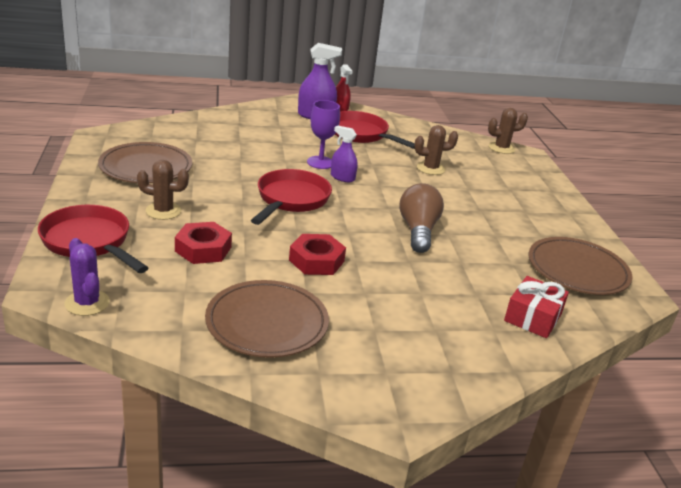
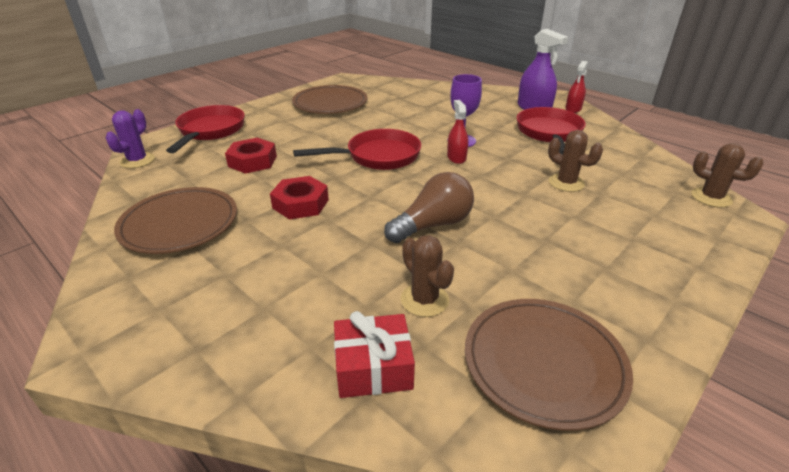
camera: 55 degrees right, 5 degrees up
brown cactus [137,160,189,220] -> brown cactus moved to [401,235,454,317]
purple spray bottle [331,125,358,182] -> red spray bottle [447,100,468,164]

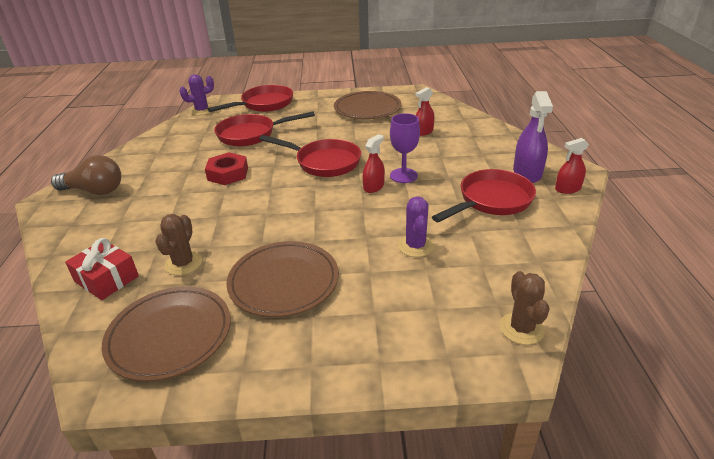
camera: 45 degrees right, 0 degrees up
brown plate [114,187,237,254] -> brown plate moved to [226,241,339,317]
red nut [225,138,277,174] -> red pan [214,111,315,146]
brown light bulb [384,172,474,243] -> brown light bulb moved to [51,155,121,195]
brown cactus [548,130,603,192] -> purple cactus [398,196,434,257]
none -> red spray bottle [416,87,435,136]

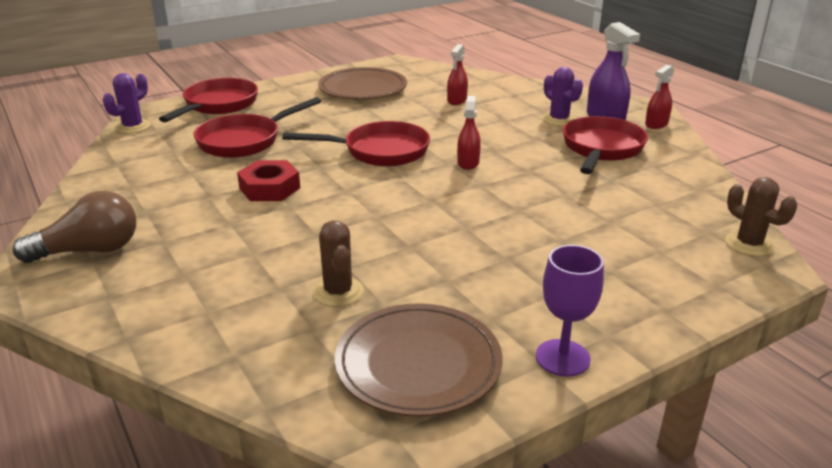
camera: 30 degrees left, 5 degrees down
red gift [65,238,139,300] -> none
brown plate [226,241,339,317] -> none
purple goblet [390,113,420,183] -> purple goblet moved to [536,245,604,377]
purple cactus [398,196,434,257] -> purple cactus moved to [542,67,583,126]

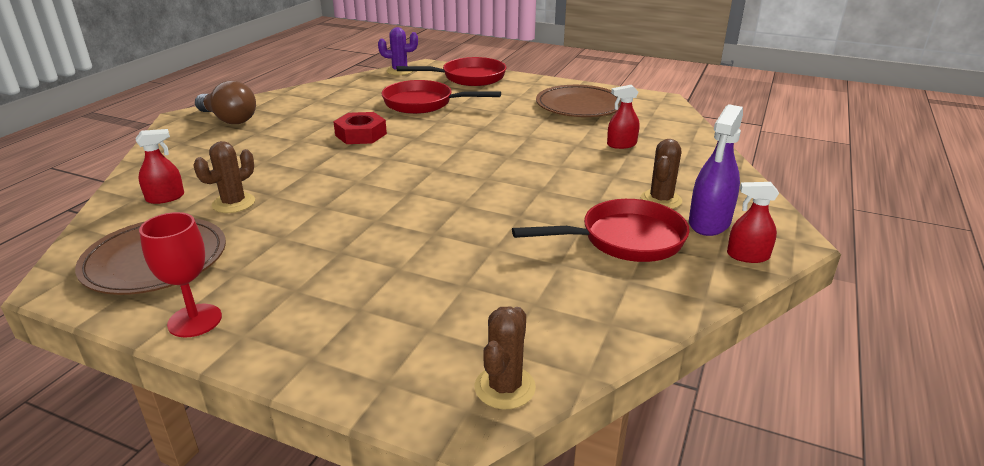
camera: 55 degrees right, 0 degrees up
red pan [282,121,430,166] -> none
red spray bottle [457,96,481,170] -> red spray bottle moved to [135,129,184,204]
purple goblet [536,245,604,377] -> red goblet [139,212,222,338]
purple cactus [542,67,583,126] -> brown cactus [640,139,682,209]

